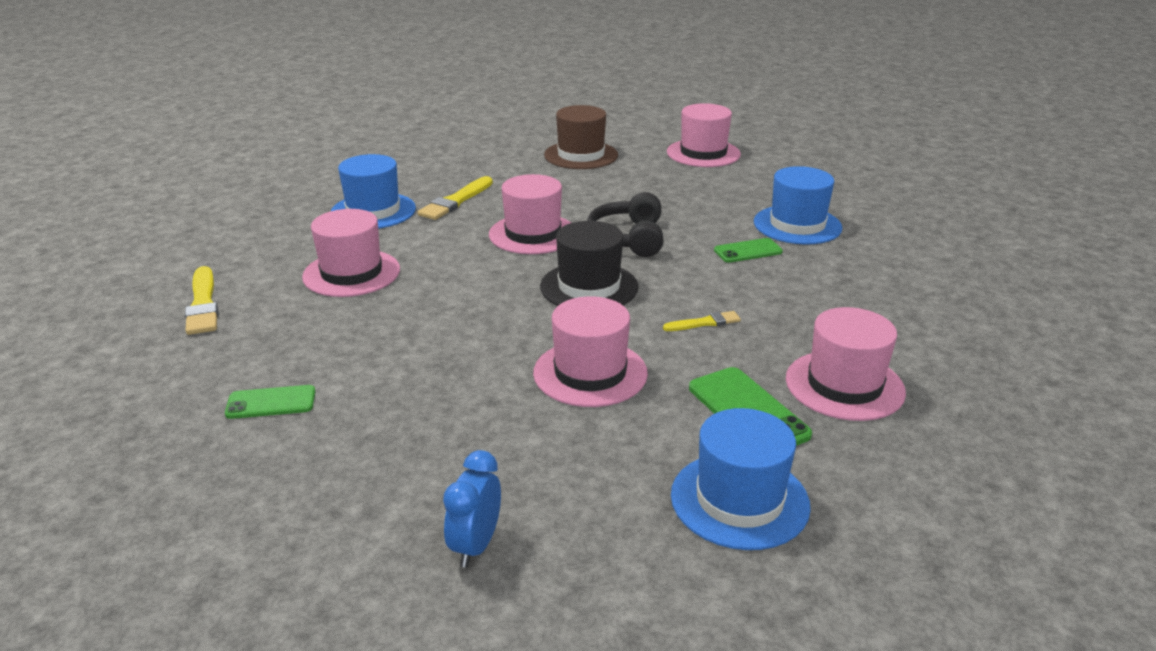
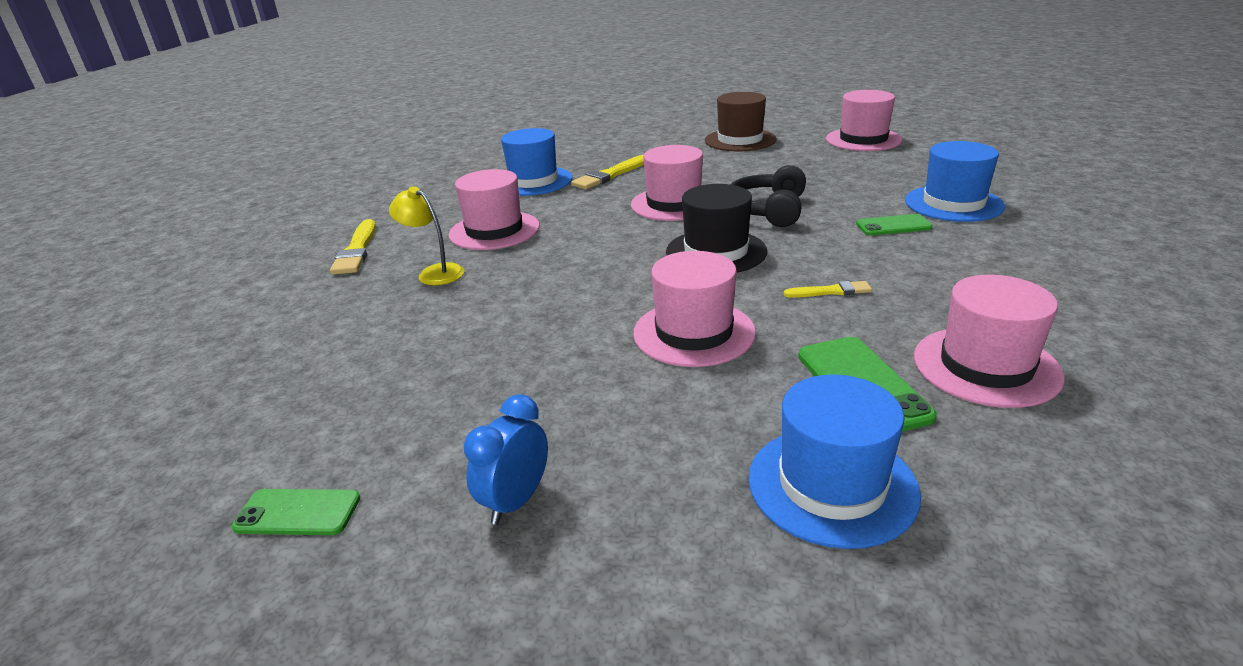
camera: 15 degrees right, 0 degrees up
green phone [225,385,316,419] -> green phone moved to [231,489,360,535]
none -> yellow lamp [389,186,464,285]

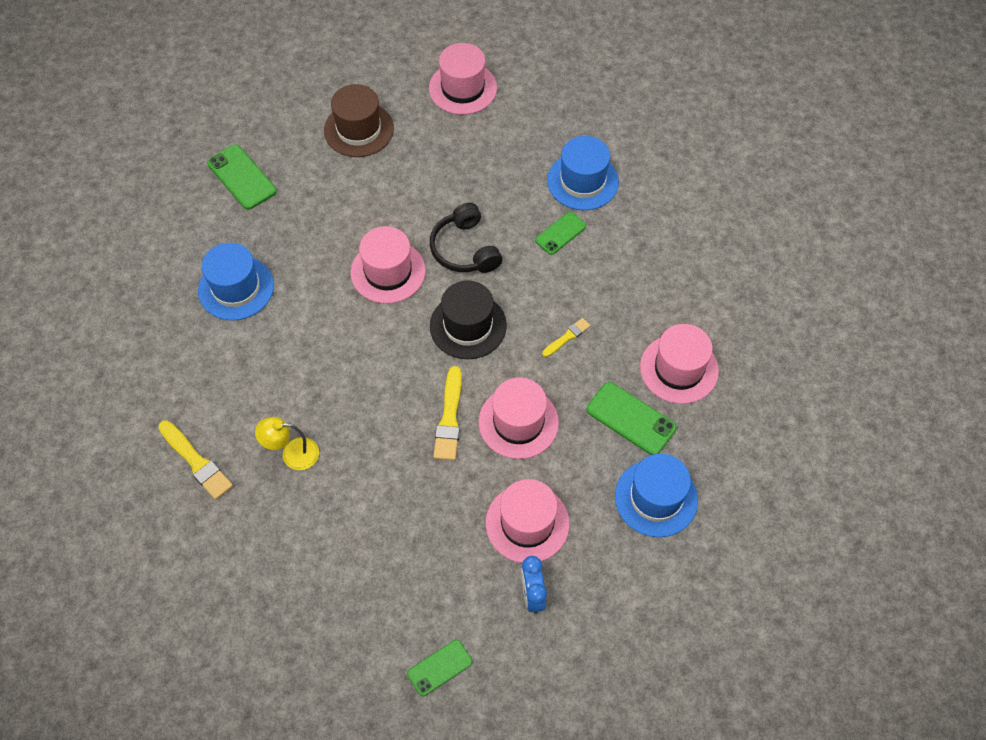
camera: 40 degrees left, 30 degrees up
pink hat [449,169,540,250] -> pink hat moved to [486,479,569,563]
yellow brush [571,155,644,190] -> yellow brush moved to [433,366,462,461]
none -> green phone [207,144,277,210]

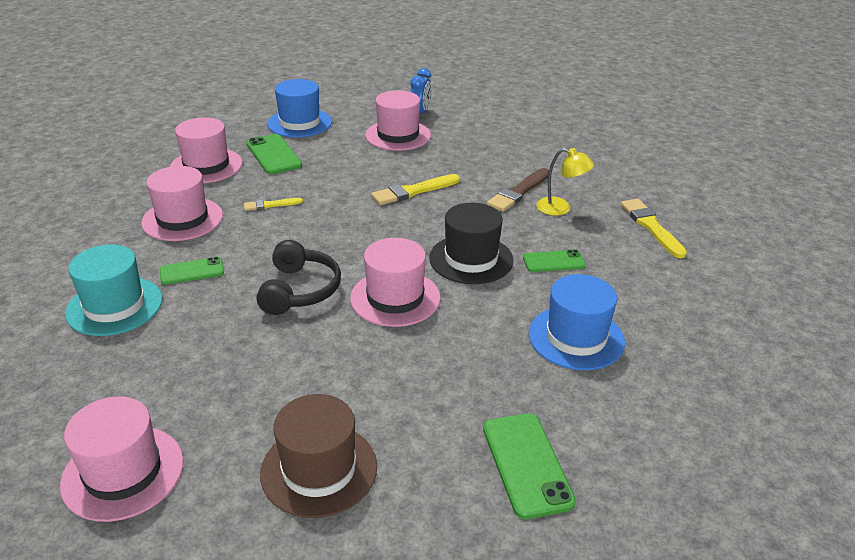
camera: 155 degrees left, 25 degrees down
green phone [407,640,472,696] -> green phone moved to [523,249,586,272]
black hat [430,281,507,359] -> black hat moved to [429,203,514,284]
yellow brush [433,366,462,461] -> yellow brush turned 150 degrees counterclockwise [371,174,460,205]
pink hat [479,378,559,459] -> pink hat moved to [141,166,223,241]
blue hat [547,136,619,210] -> turquoise hat [65,244,162,336]
none -> brown brush [487,168,549,212]

